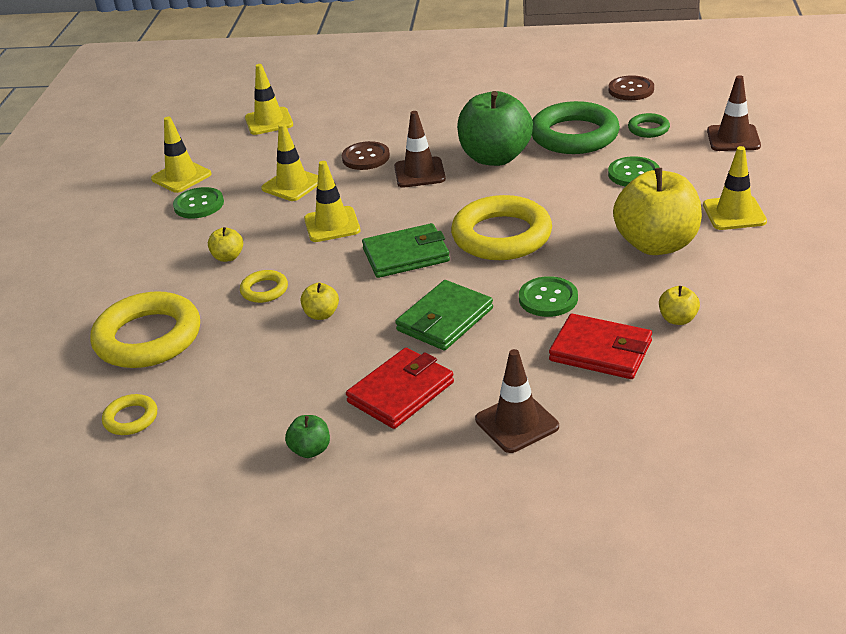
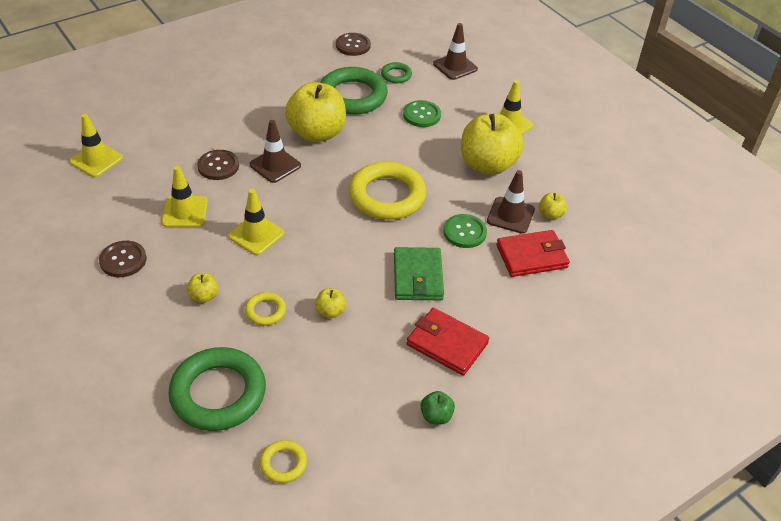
camera: 45 degrees left, 10 degrees up
yellow ring [90,291,200,368] -> green ring [168,347,266,431]
yellow traffic cone [151,117,212,193] -> none
green button [173,187,224,218] -> brown button [99,241,147,277]
red wallet [346,348,454,429] -> red wallet turned 60 degrees counterclockwise [407,308,489,376]
green wallet [362,223,450,278] -> none
green apple [457,91,533,166] -> yellow apple [285,82,346,142]
brown traffic cone [475,349,559,453] -> brown traffic cone moved to [487,170,535,234]

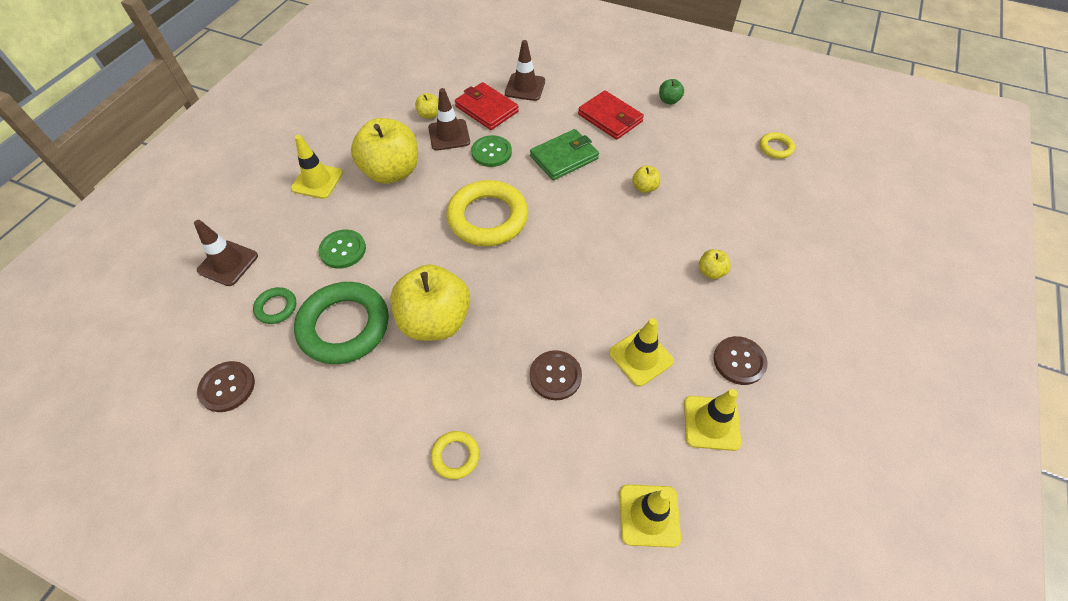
camera: 120 degrees left, 10 degrees up
green ring [168,347,266,431] -> none
yellow traffic cone [228,189,284,255] -> yellow traffic cone moved to [684,389,741,451]
yellow ring [245,292,286,326] -> yellow ring moved to [431,431,480,479]
brown traffic cone [250,120,301,183] -> brown traffic cone moved to [505,40,545,101]
red wallet [407,308,489,376] -> red wallet turned 45 degrees counterclockwise [578,91,644,140]

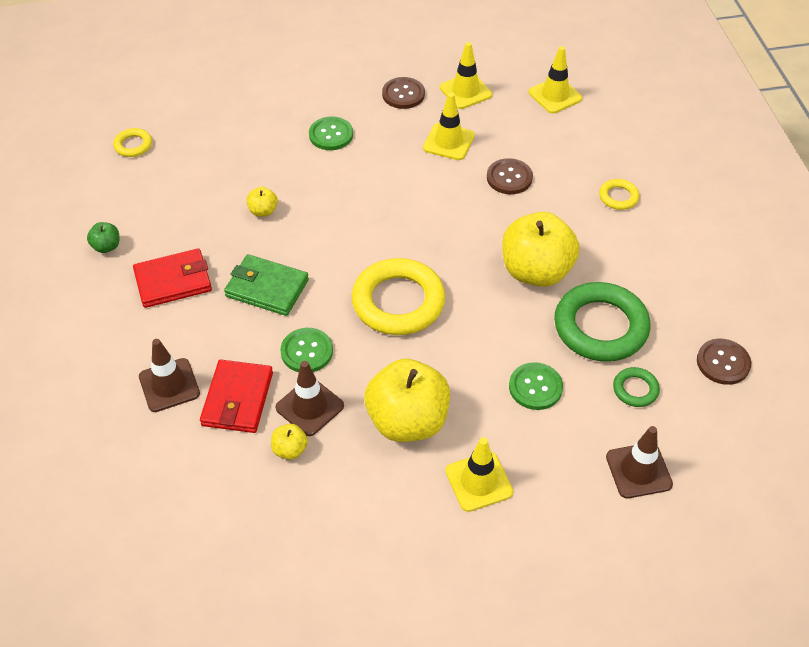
camera: 125 degrees left, 5 degrees down
red wallet [578,91,644,140] -> red wallet turned 60 degrees clockwise [133,248,212,308]
yellow apple [699,249,731,279] -> green button [309,116,353,150]

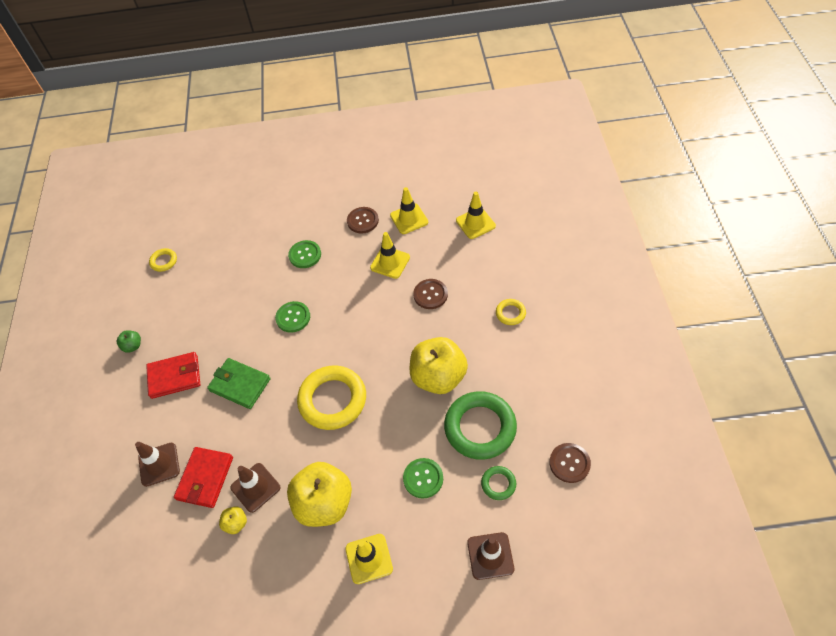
camera: 10 degrees right, 5 degrees up
yellow apple [247,187,278,217] -> none
green button [280,328,333,372] -> green button moved to [275,301,310,333]

